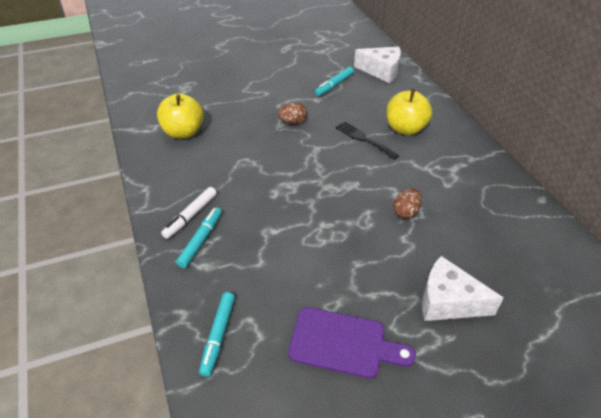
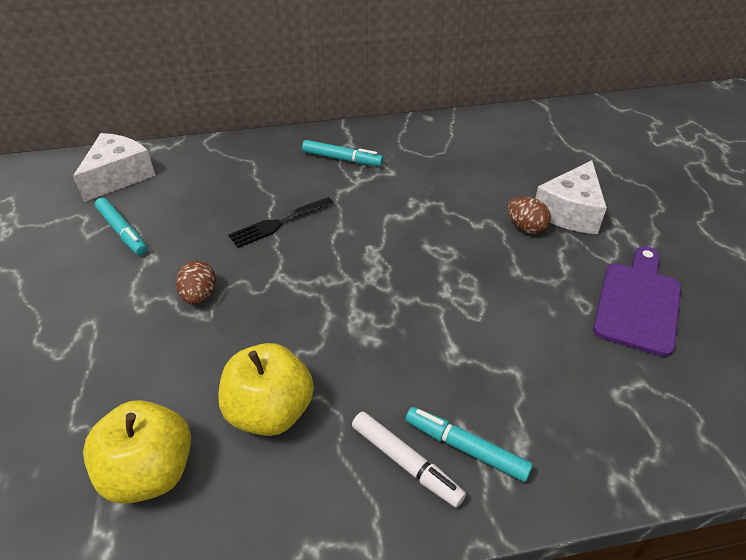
camera: 80 degrees left, 0 degrees up
turquoise marker [199,292,235,377] -> turquoise marker moved to [302,140,384,166]
yellow apple [387,89,432,135] -> yellow apple moved to [218,343,314,436]
brown egg [393,188,422,218] -> brown egg moved to [507,196,551,234]

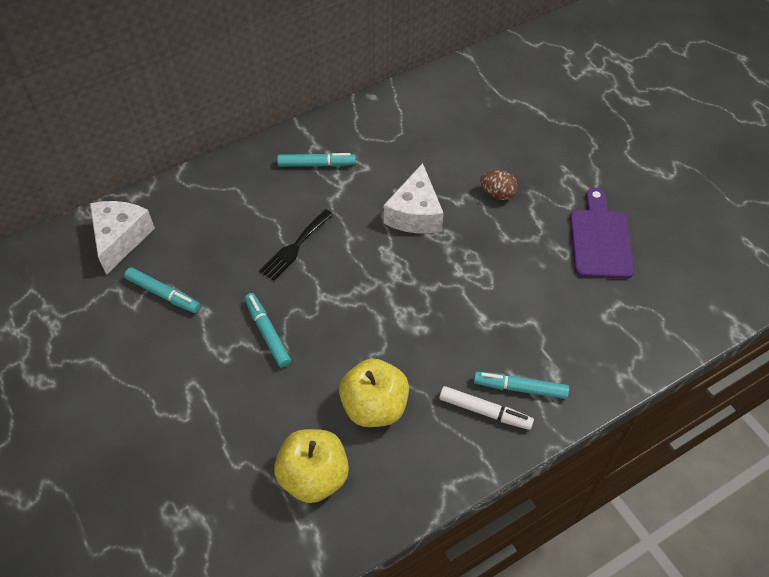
camera: 20 degrees left, 10 degrees up
brown egg [176,260,216,305] -> turquoise marker [245,293,291,368]
white cheese [535,160,607,234] -> white cheese moved to [384,163,444,233]

